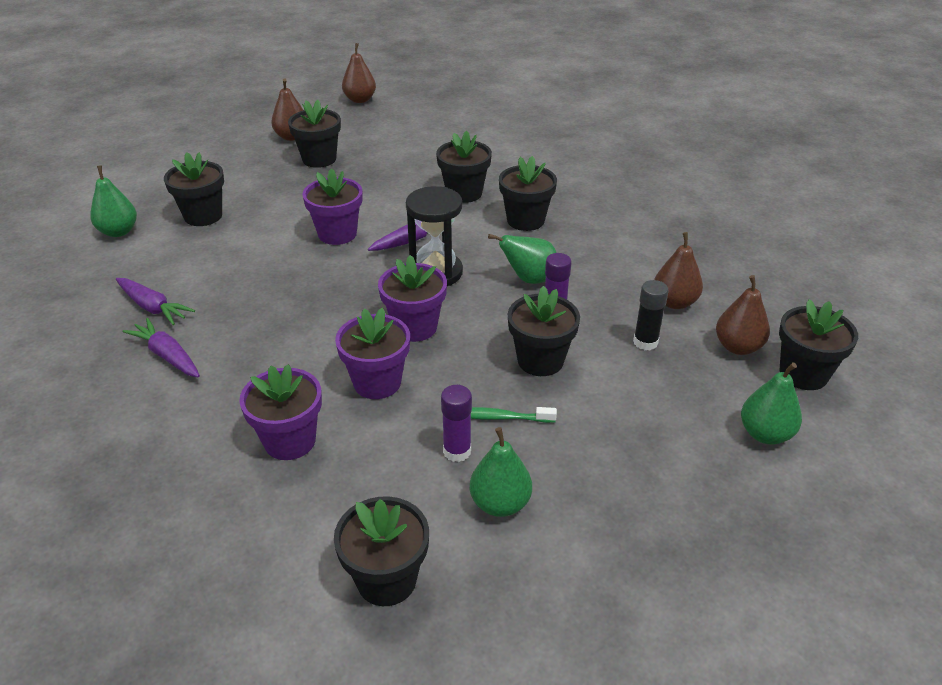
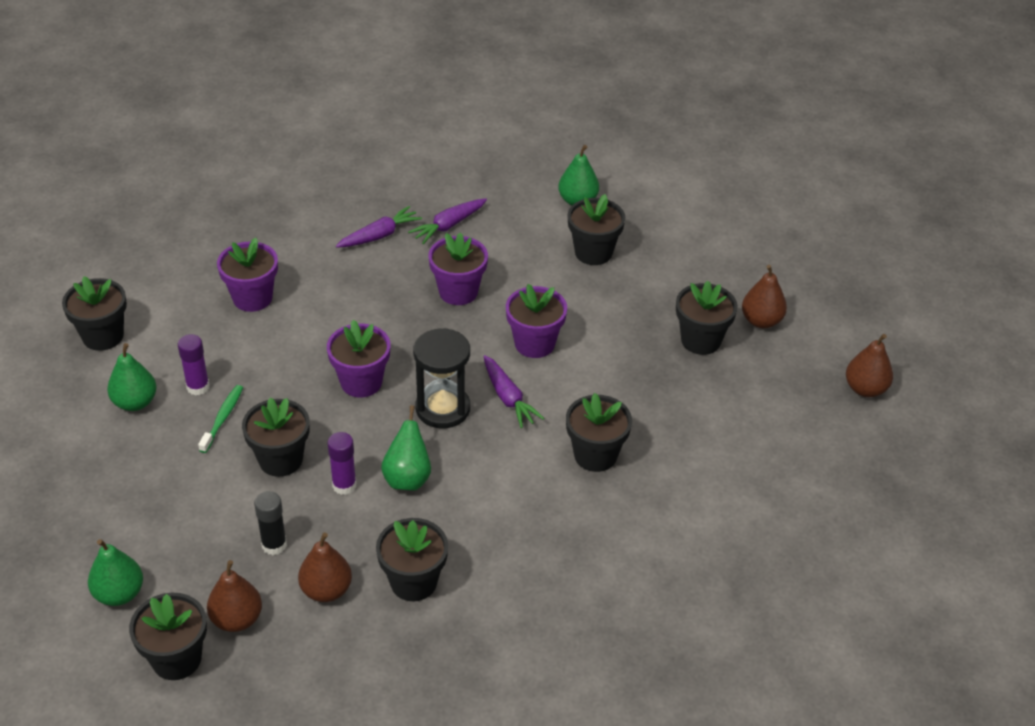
camera: 100 degrees right, 5 degrees up
purple flower pot [335,308,410,399] -> purple flower pot moved to [428,232,488,305]
black flower pot [499,156,557,231] -> black flower pot moved to [376,518,448,601]

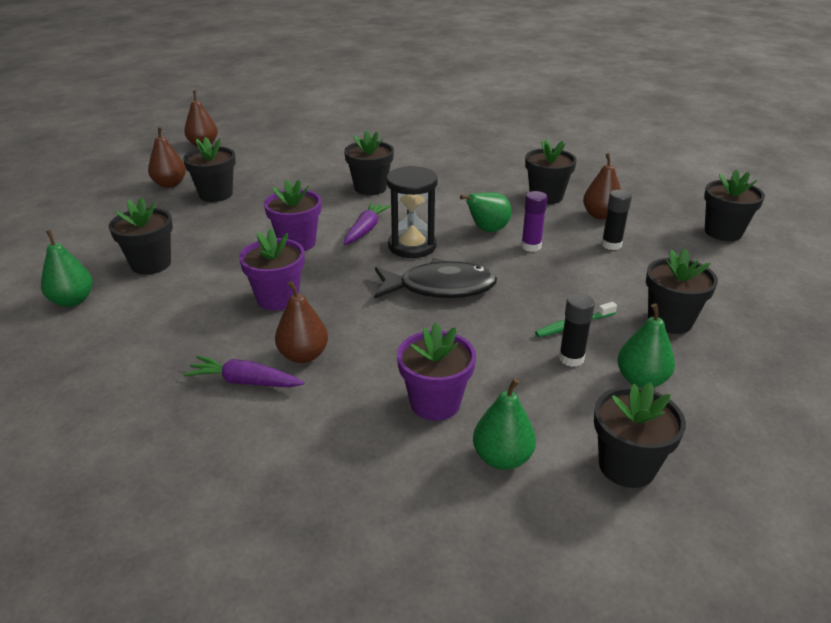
camera: 130 degrees left, 10 degrees down
green pear [88,539,143,606] -> green pear moved to [473,378,536,470]
purple glue stick [178,334,210,396] -> black glue stick [559,293,595,367]
brown pear [207,560,262,632] -> brown pear moved to [275,281,328,363]
black flower pot [242,398,310,477] -> black flower pot moved to [646,248,718,334]
purple flower pot [327,320,390,398] -> black fish [374,258,497,299]
purple carrot [408,198,487,244] -> none

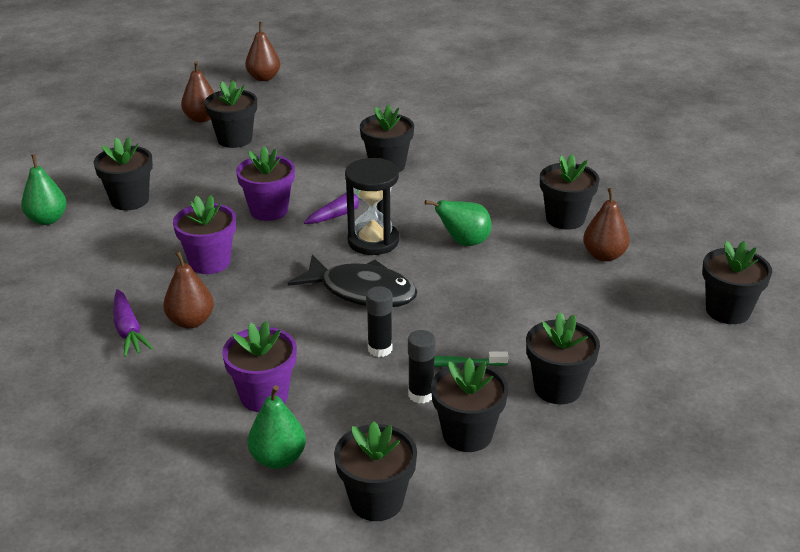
camera: 25 degrees right, 0 degrees up
purple carrot [184,356,304,387] -> purple carrot turned 150 degrees counterclockwise [113,289,153,357]
purple glue stick [521,191,548,252] -> none
black glue stick [601,190,632,250] -> black glue stick moved to [366,286,393,357]
green pear [617,304,675,388] -> black flower pot [431,358,508,452]

